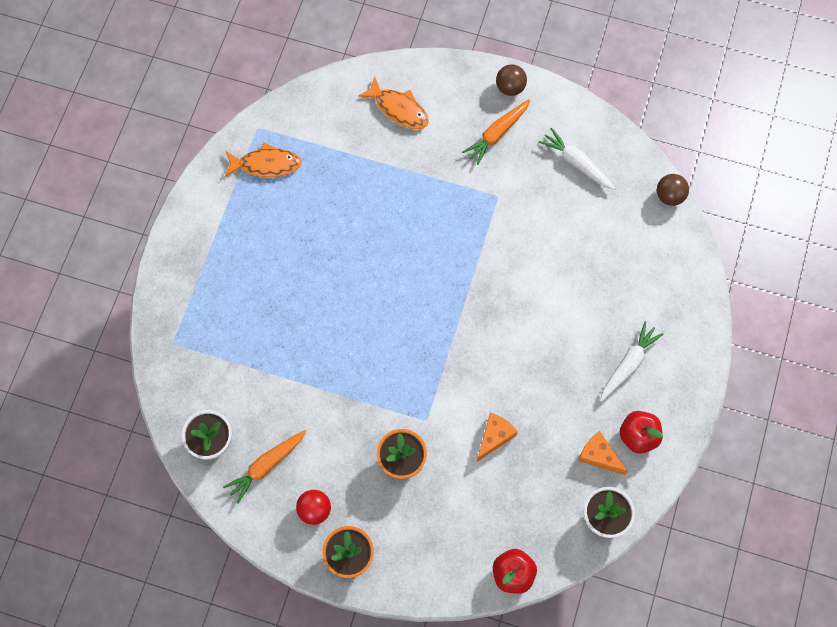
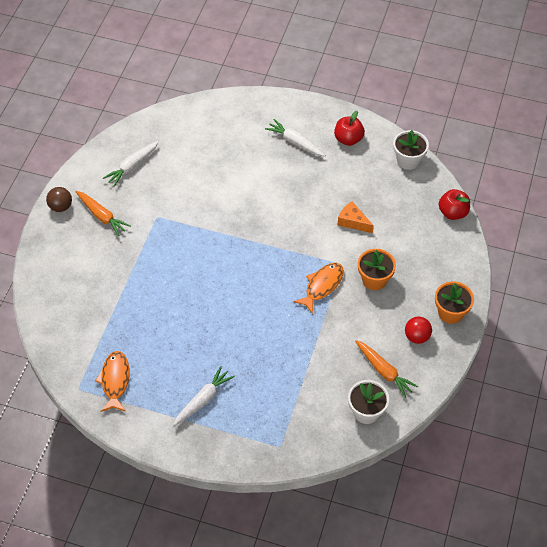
camera: 90 degrees left, 15 degrees down
orange fish [358,77,429,129] -> orange fish moved to [293,263,344,314]
orange cheese [578,431,628,475] -> none
brown ball [657,174,689,206] -> none
none -> white carrot [173,366,235,427]

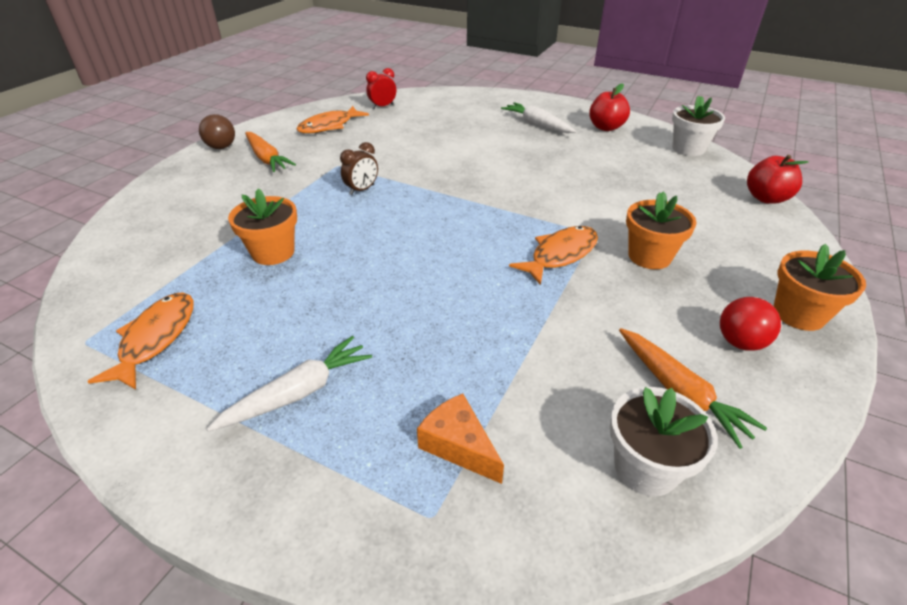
camera: 10 degrees right, 15 degrees down
white carrot [103,141,159,187] -> orange fish [297,106,369,133]
orange cheese [338,201,374,233] -> orange cheese moved to [417,394,504,484]
none -> orange flower pot [228,188,297,265]
none -> brown clock [340,142,378,195]
none -> red clock [366,68,396,109]

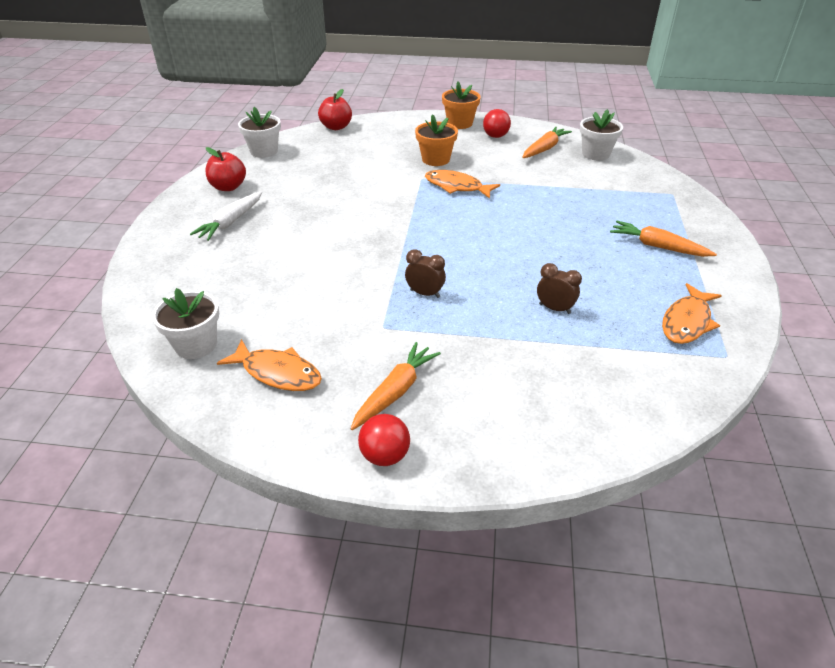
camera: 110 degrees left, 0 degrees up
orange fish [87,292,194,390] -> orange fish turned 45 degrees counterclockwise [662,283,722,344]
brown ball [199,114,235,149] -> red ball [358,414,410,466]
white carrot [207,336,372,432] -> orange carrot [610,221,717,257]
orange flower pot [228,188,297,265] -> brown clock [537,263,582,314]
red clock [366,68,396,109] -> white flower pot [152,288,219,359]
orange cheese [417,394,504,484] -> none

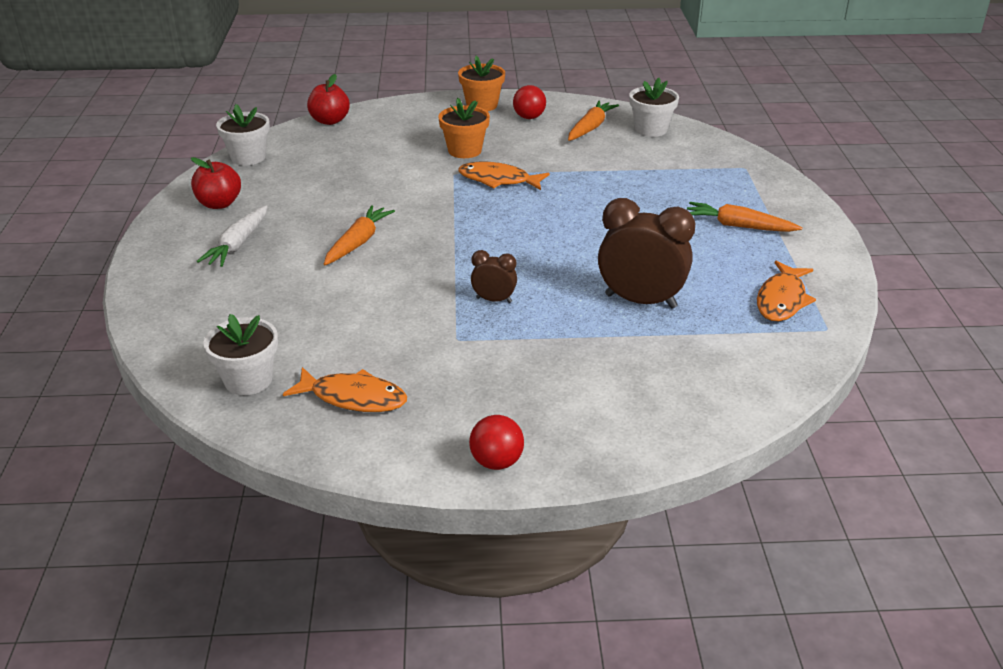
camera: 10 degrees left, 5 degrees down
orange carrot [350,342,441,430] -> orange carrot moved to [324,205,395,265]
brown clock [537,263,582,314] -> brown clock [598,198,695,308], size x1.98

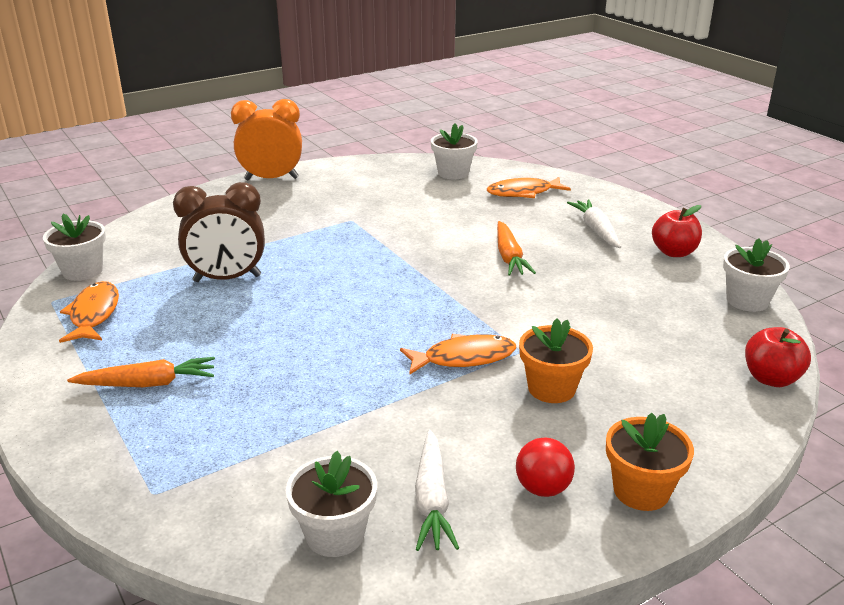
camera: 150 degrees right, 5 degrees down
orange fish [283,367,407,412] -> orange fish moved to [487,177,571,198]
red ball [469,415,524,470] -> orange clock [231,99,302,180]
brown clock [471,250,517,303] -> none
orange carrot [568,101,619,141] -> white carrot [415,430,459,551]
none -> white flower pot [43,213,106,281]

